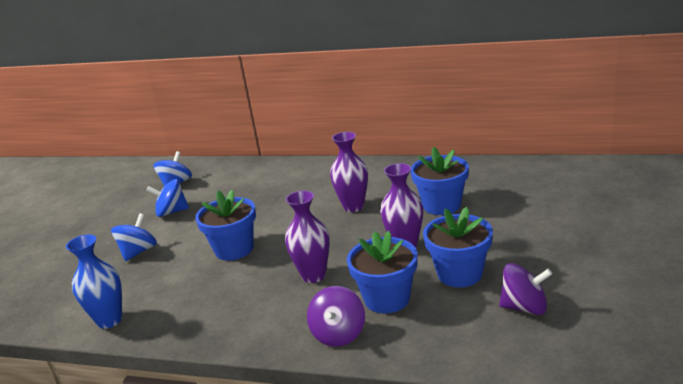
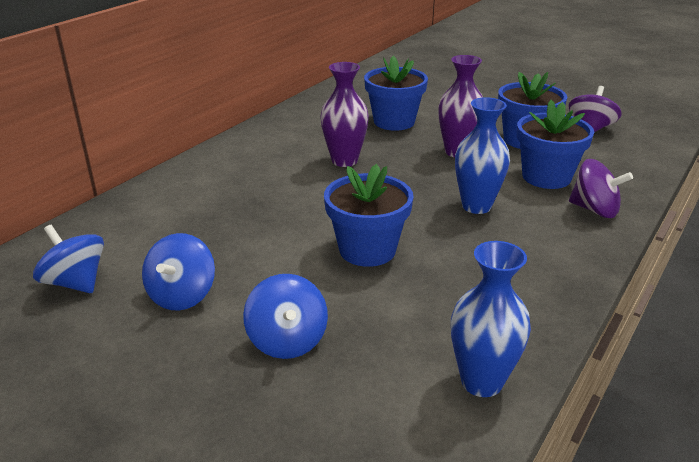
camera: 75 degrees left, 5 degrees up
blue spinning top [111,213,157,261] -> blue spinning top turned 150 degrees counterclockwise [243,274,328,359]
purple vase [285,191,330,283] -> blue vase [455,97,510,214]

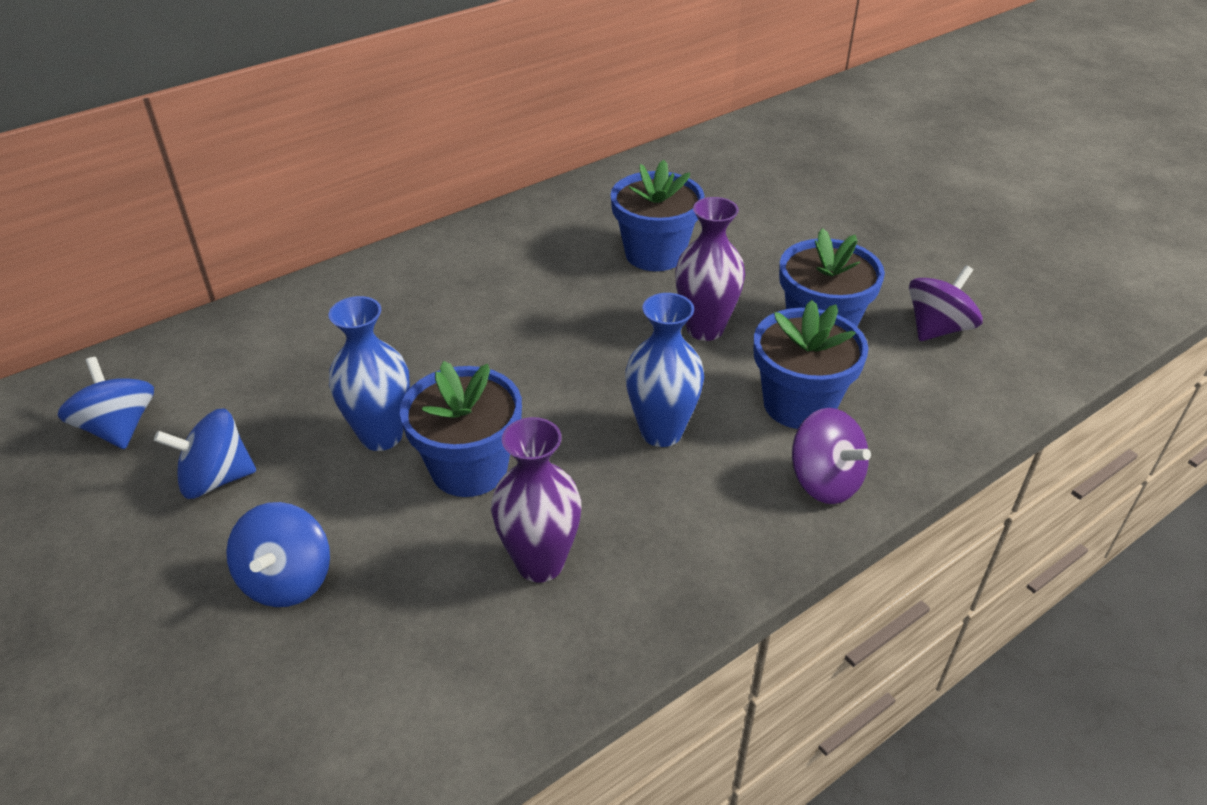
camera: 20 degrees right, 10 degrees up
blue spinning top [142,233,215,311] -> blue spinning top turned 45 degrees clockwise [154,408,256,499]
purple vase [320,62,369,167] -> purple vase moved to [491,417,582,583]
blue vase [451,241,531,397] -> blue vase moved to [329,296,410,451]

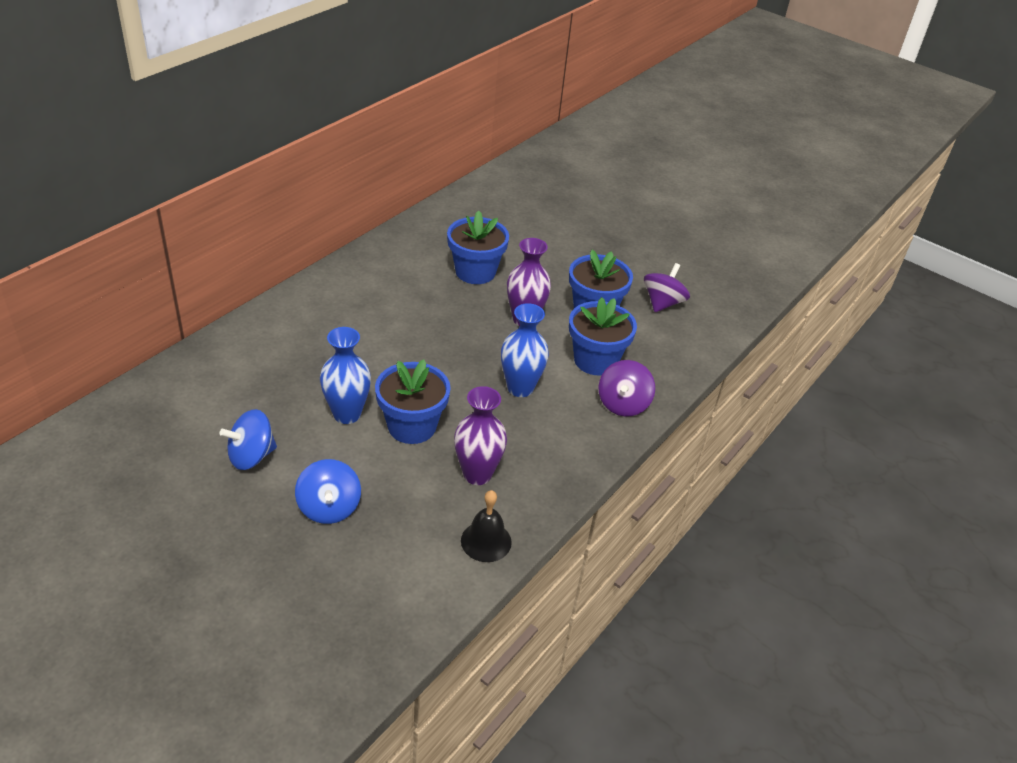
camera: 20 degrees left, 0 degrees up
blue spinning top [58,357,154,449] -> none
purple spinning top [792,408,871,504] -> purple spinning top turned 75 degrees clockwise [598,360,655,417]
none -> black bell [461,490,512,562]

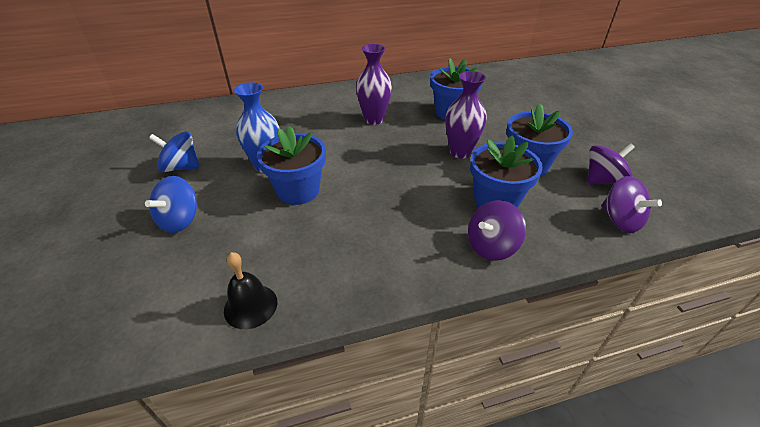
camera: 40 degrees right, 0 degrees up
purple vase [454,386,507,485] -> purple vase moved to [356,44,392,125]
blue vase [501,303,549,397] -> none
none -> purple spinning top [601,176,662,233]

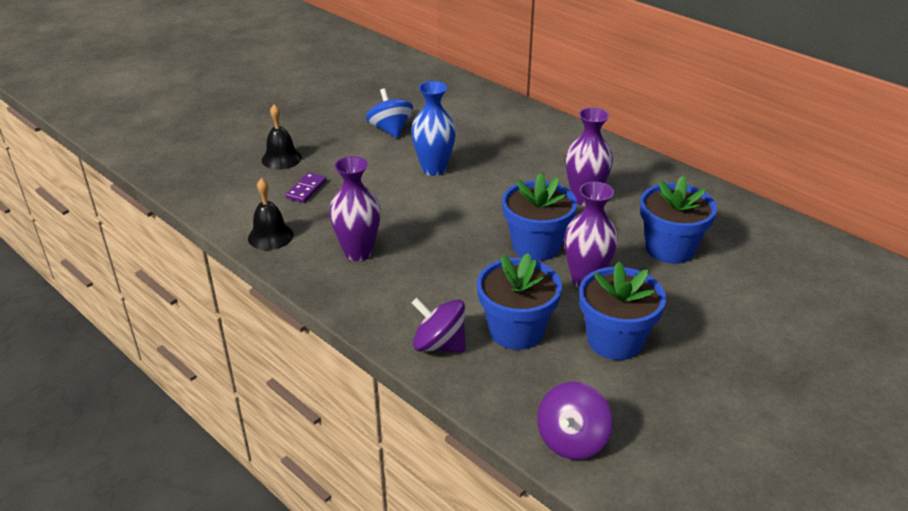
camera: 60 degrees right, 5 degrees down
blue spinning top [145,176,197,233] -> none
blue flower pot [257,126,326,205] -> blue flower pot moved to [502,173,577,261]
purple spinning top [587,143,635,185] -> none
none -> black bell [262,104,302,170]
none -> purple domino [286,173,326,203]
none -> purple vase [329,156,381,261]

